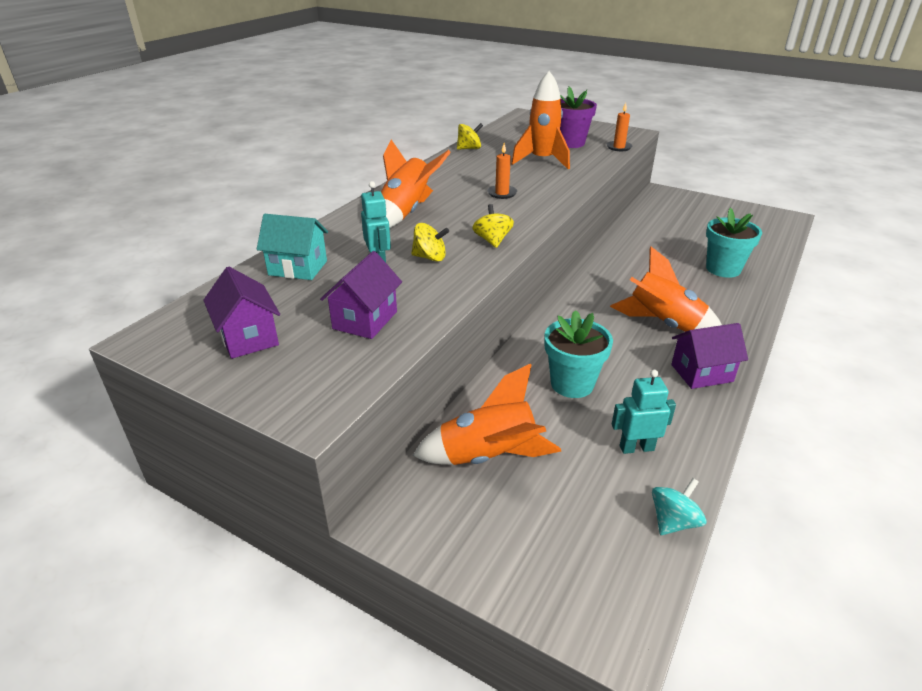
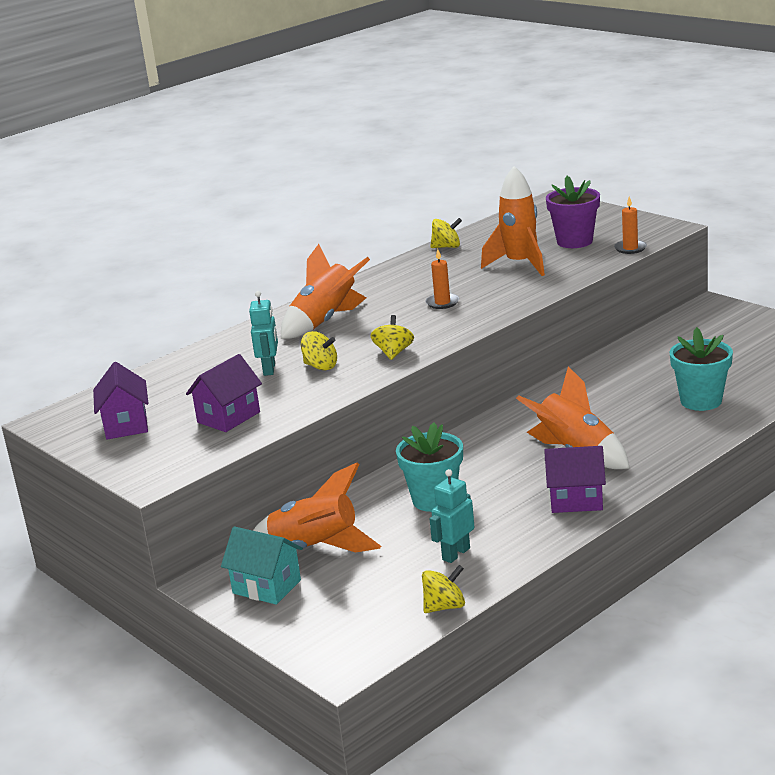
camera: 20 degrees right, 10 degrees down
turquoise house [257,214,328,280] -> turquoise house moved to [221,527,303,605]
turquoise robot [612,370,676,454] -> turquoise robot turned 60 degrees counterclockwise [430,469,474,563]
turquoise spinning top [652,478,706,535] -> yellow spinning top [422,565,465,613]

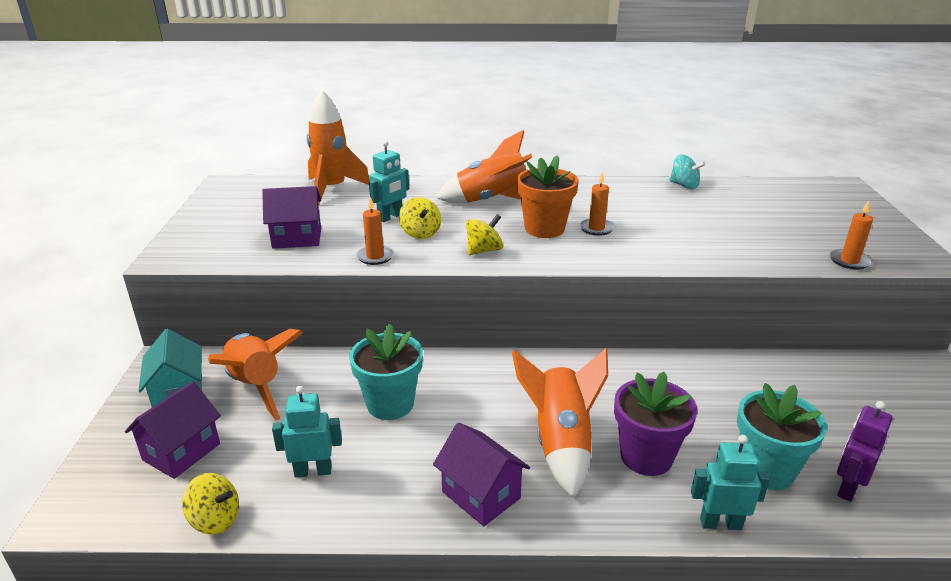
camera: 40 degrees right, 5 degrees up
purple house [93,362,149,440] -> purple house moved to [125,381,221,479]
yellow spinning top [430,218,462,248] -> turquoise spinning top [669,154,705,189]
orange rocket [481,166,545,276] -> orange rocket moved to [307,89,370,205]
purple flower pot [546,176,600,248] -> purple flower pot moved to [614,372,697,476]
none -> orange candle [356,197,394,265]
none -> orange flower pot [517,155,579,238]
none -> turquoise robot [691,435,770,530]
none -> purple robot [837,401,893,502]

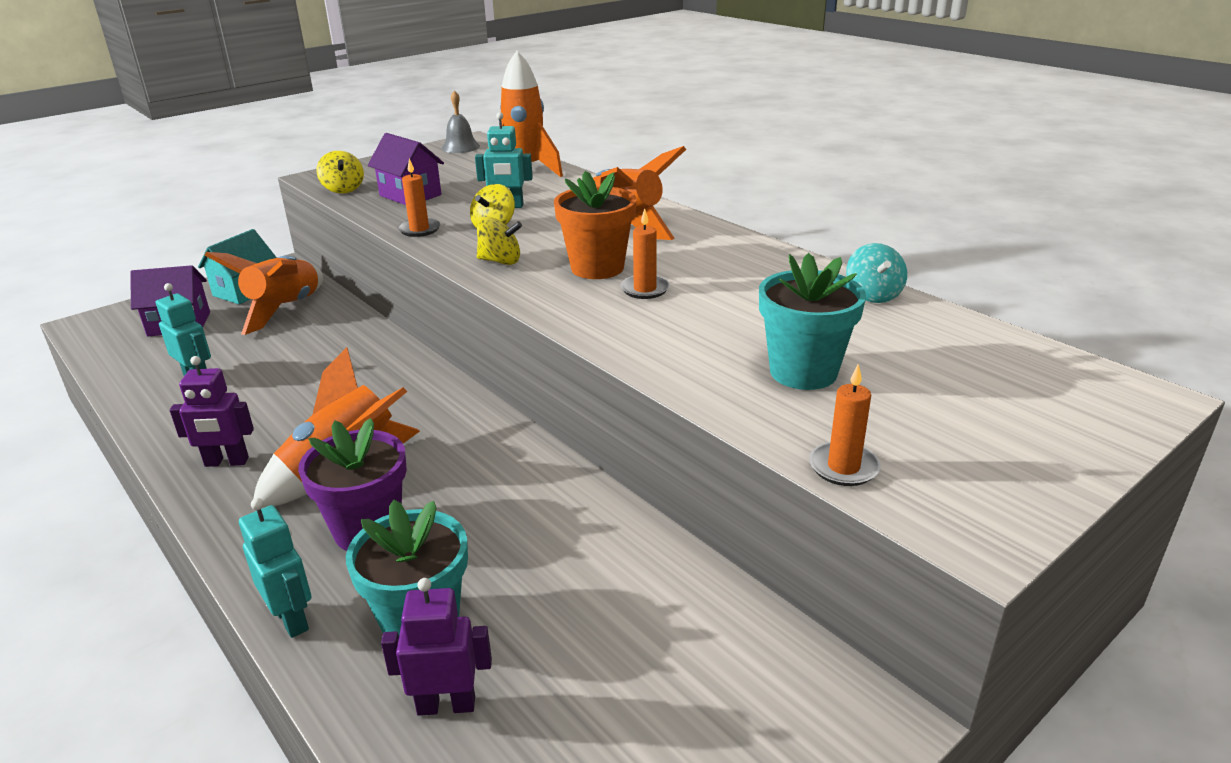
camera: 50 degrees right, 0 degrees up
yellow spinning top [182,473,239,535] -> yellow spinning top moved to [316,151,364,194]
turquoise flower pot [349,323,423,420] -> turquoise flower pot moved to [759,253,866,390]
purple house [433,423,530,526] -> purple robot [170,356,254,467]
none -> grey bell [442,90,480,153]

